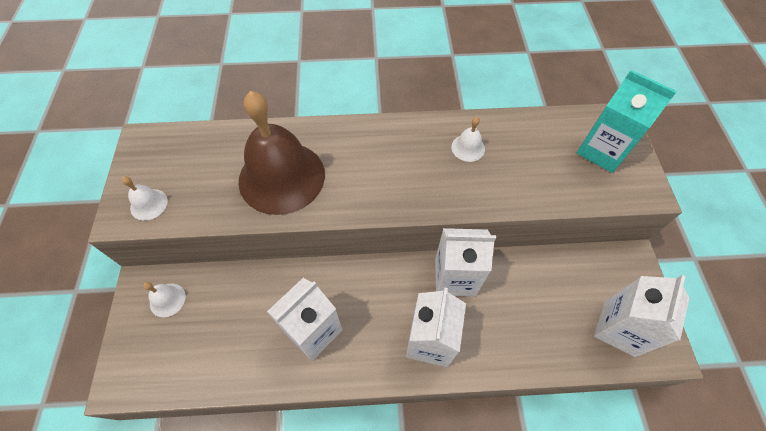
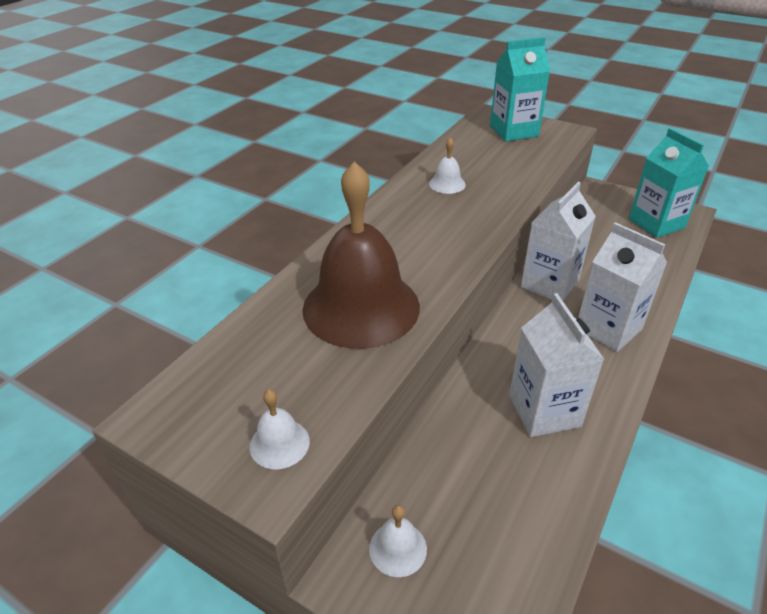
camera: 55 degrees left, 20 degrees down
white carton [594,275,690,357] -> turquoise carton [629,128,709,238]

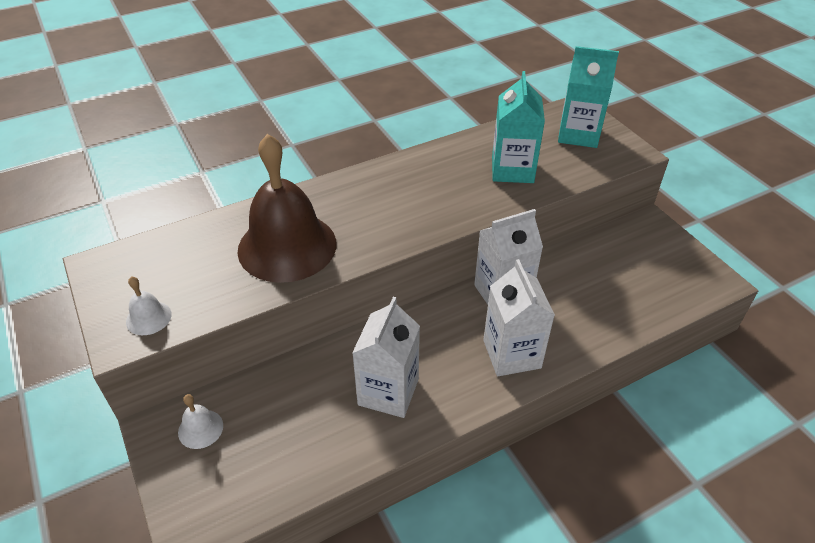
camera: 30 degrees right, 5 degrees up
white bell [429,137,466,194] -> none
turquoise carton [629,128,709,238] -> turquoise carton moved to [492,71,545,183]

